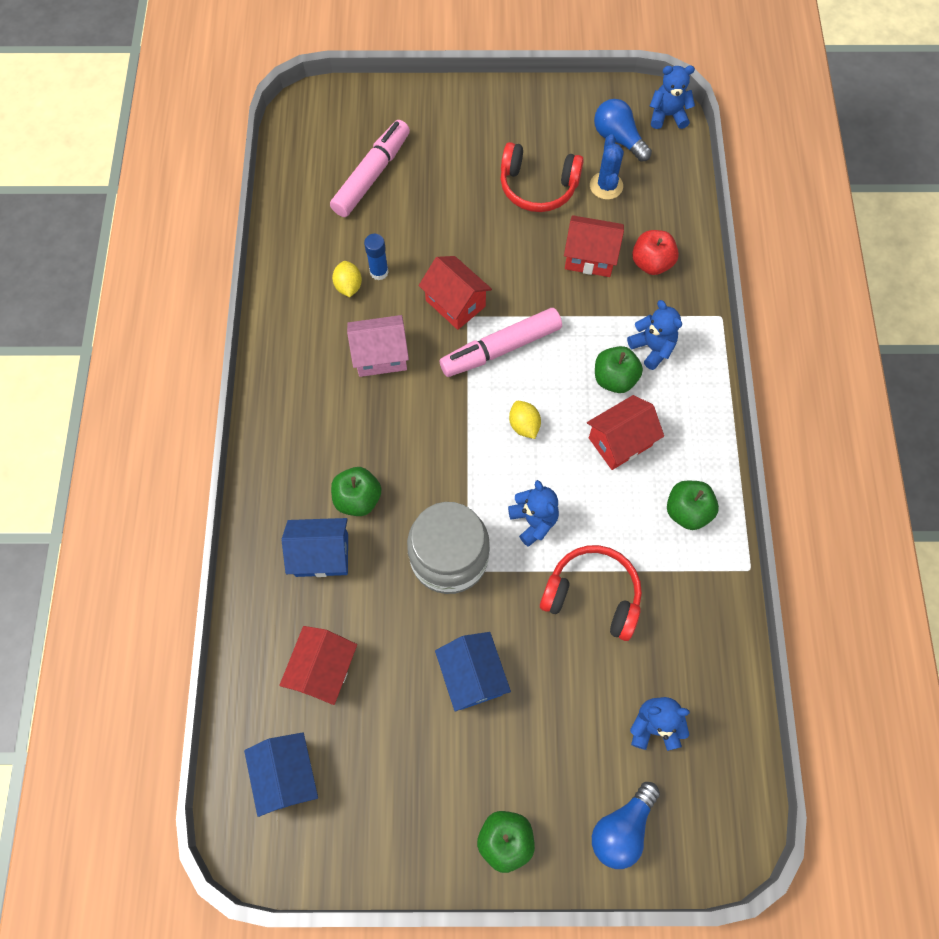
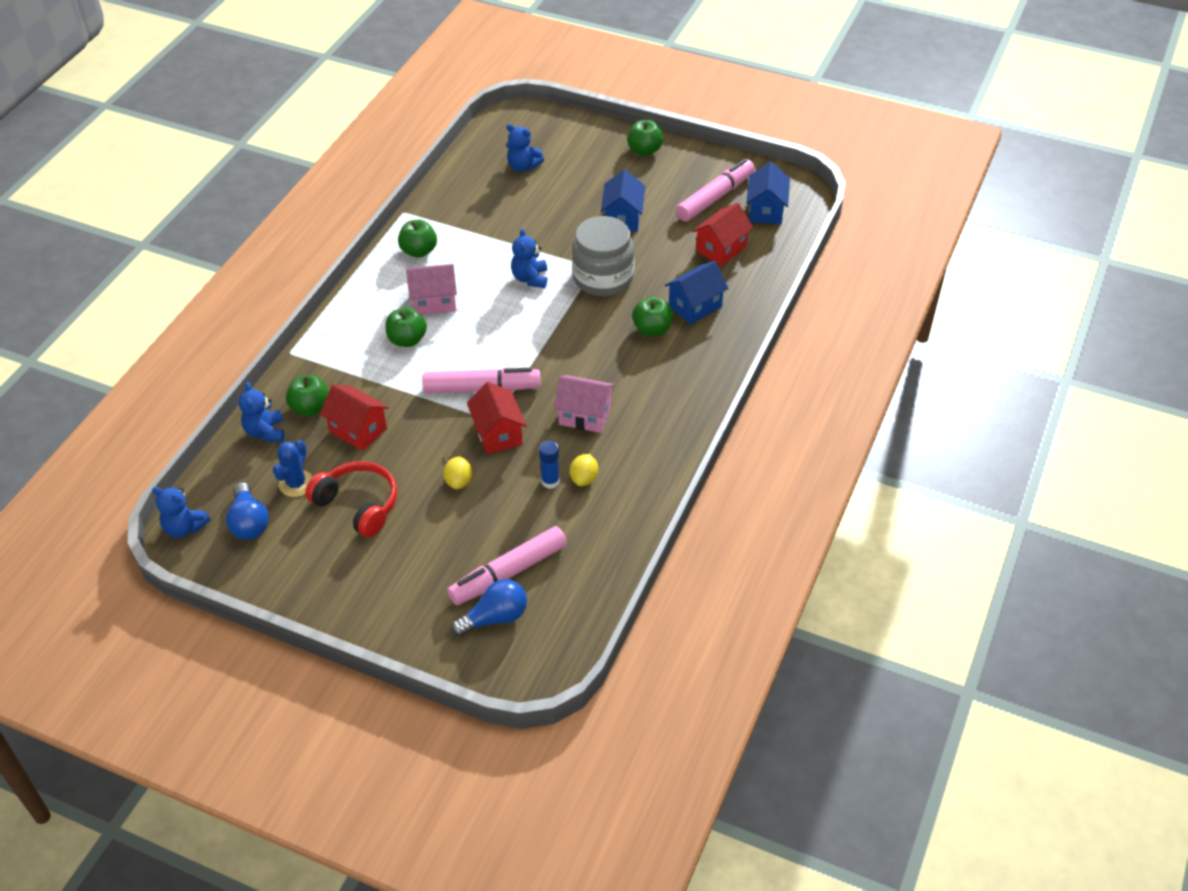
camera: 155 degrees left, 20 degrees down
blue house [282,518,348,577] -> blue house turned 60 degrees counterclockwise [665,261,729,325]
yellow lemon [509,401,541,439] -> yellow lemon moved to [443,456,472,489]
red headphones [540,545,642,641] -> none
red house [587,395,664,470] -> pink house [406,264,457,315]
blue light bulb [592,782,660,869] -> blue light bulb moved to [451,579,527,637]
blue teddy bear [627,300,682,370] -> blue teddy bear moved to [239,382,284,442]
red apple [632,230,679,275] -> green apple [286,375,329,417]
none -> pink marker [676,159,755,222]

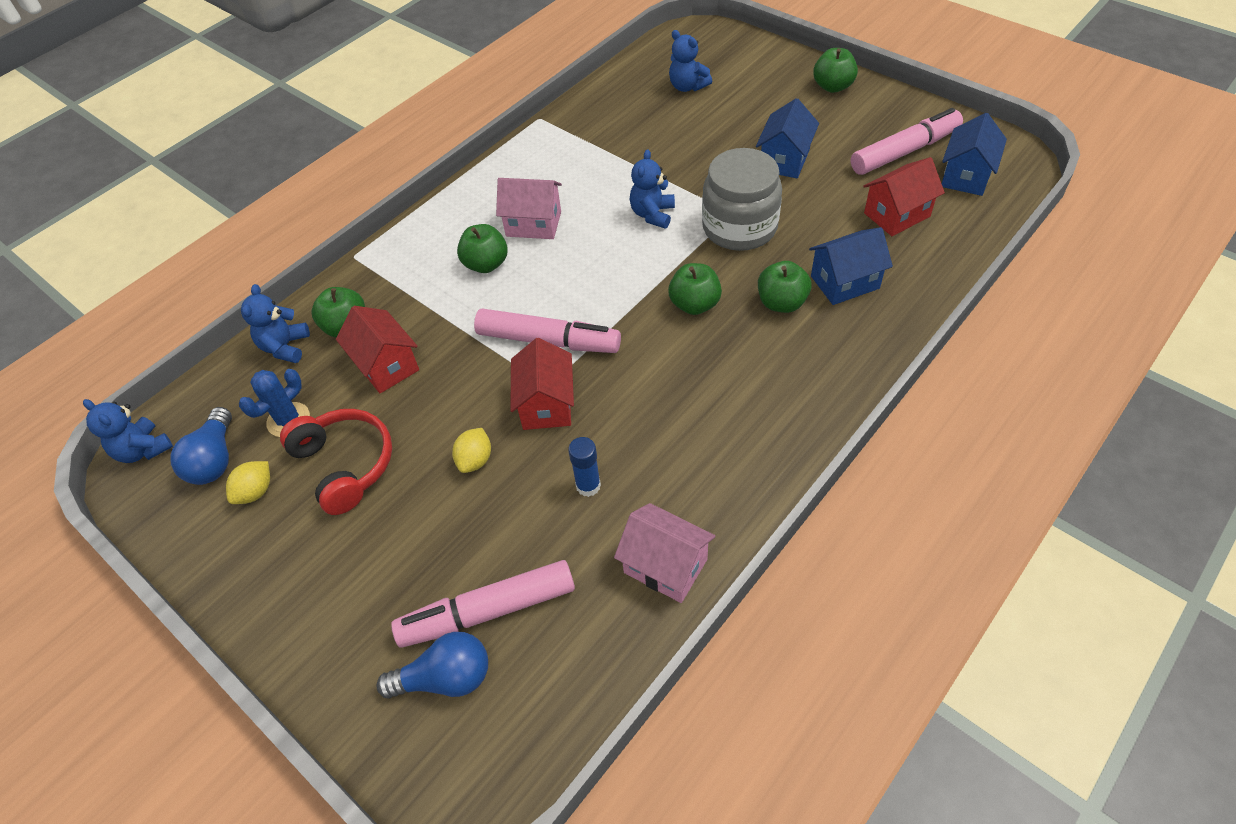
camera: 20 degrees right, 5 degrees up
green apple [398,219,437,258] -> green apple moved to [668,263,722,315]
pink house [554,375,615,433] -> pink house moved to [614,503,716,603]
yellow lemon [570,454,598,486] -> yellow lemon moved to [226,461,270,504]

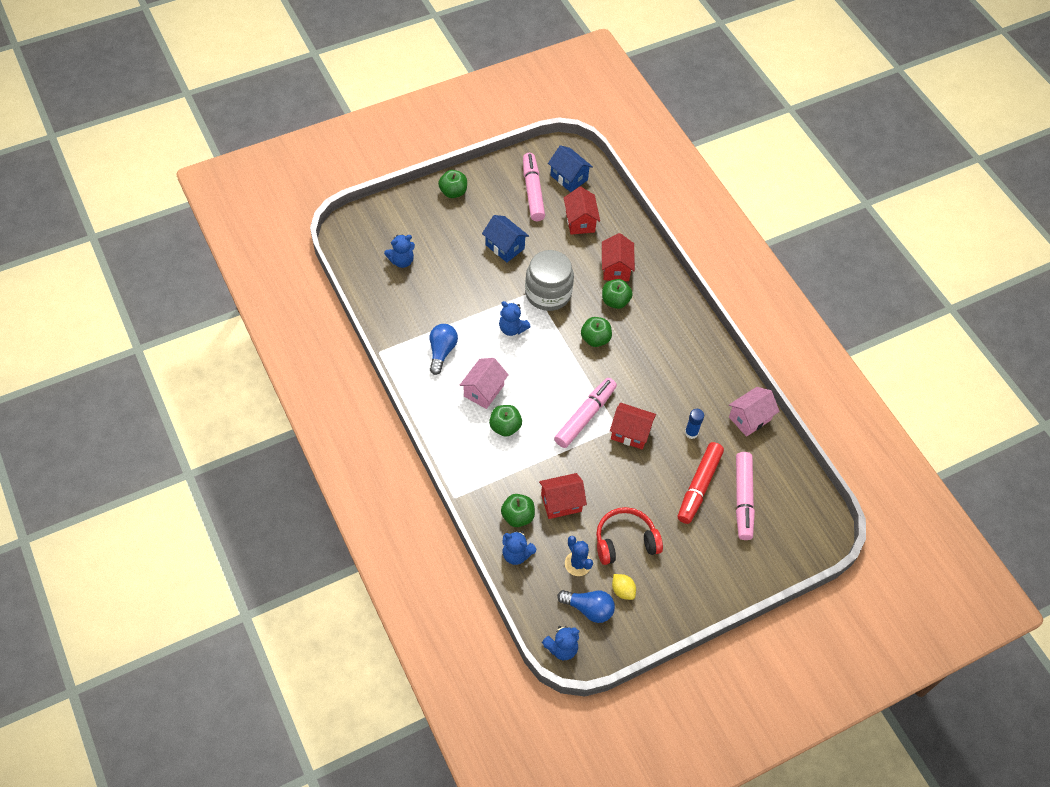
camera: 75 degrees left, 5 degrees up
blue light bulb [376,632,488,699] -> blue light bulb moved to [430,324,458,375]
yellow lemon [452,428,491,473] -> none
blue house [809,227,893,305] -> red house [602,233,635,281]
none -> red marker [678,442,724,524]

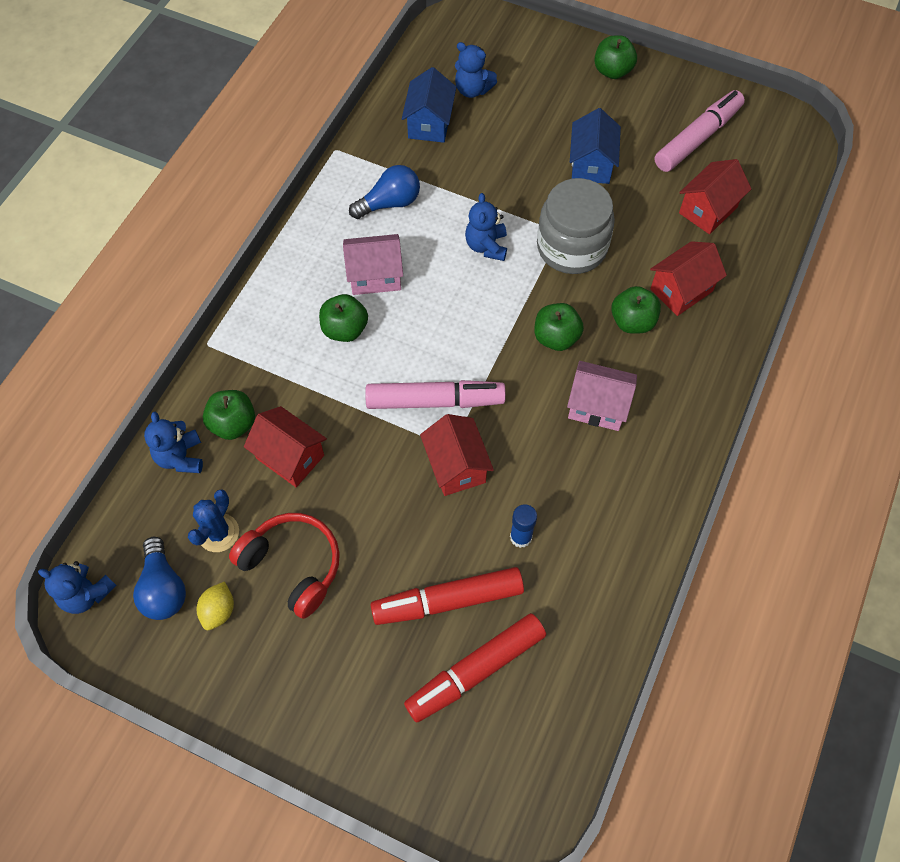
camera: 55 degrees right, 5 degrees up
blue house [548,145,593,192] -> blue house moved to [402,67,456,143]
pink house [729,387,780,437] -> pink house moved to [567,361,637,431]
pink marker [736,452,755,540] -> red marker [404,613,546,723]

